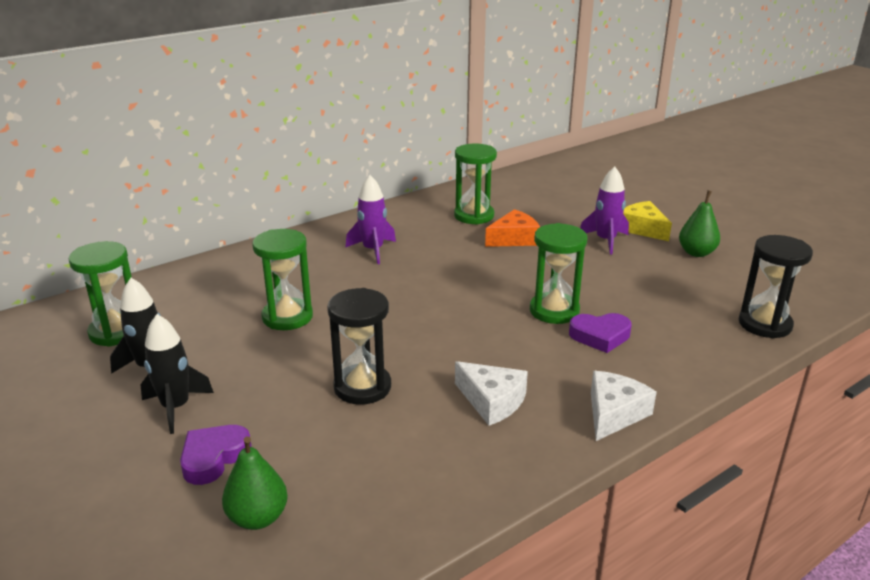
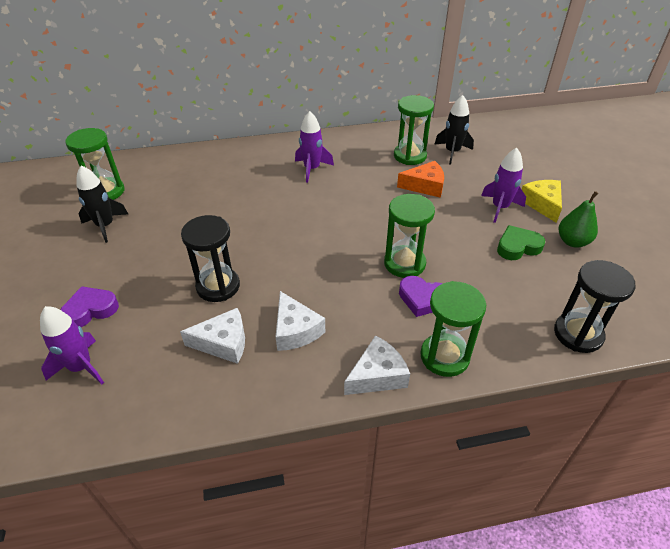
camera: 25 degrees right, 15 degrees up
black rocket [140,314,214,434] -> black rocket moved to [434,95,474,165]
green pear [222,436,288,530] -> purple rocket [40,306,104,384]
green hourglass [252,229,313,330] -> green hourglass moved to [420,281,486,377]
none -> white cheese [180,308,245,364]
none -> green heart [497,225,545,260]

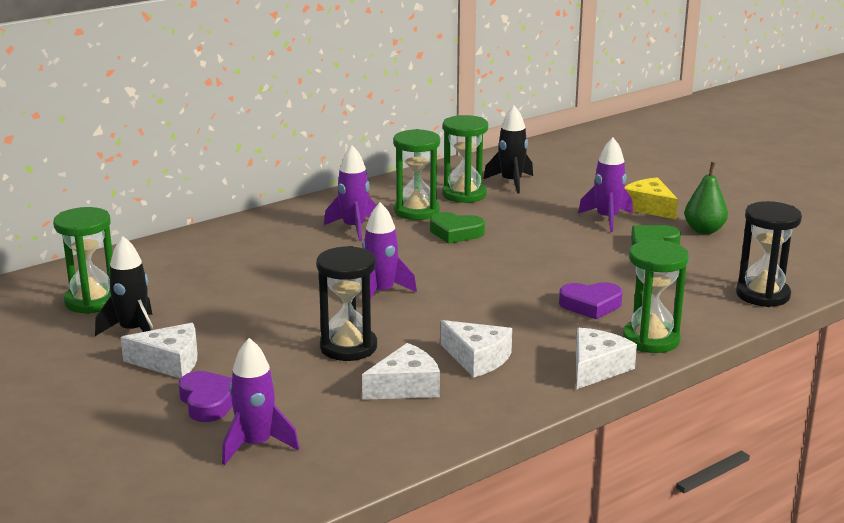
camera: 25 degrees left, 20 degrees down
purple heart [60,286,119,327] -> purple heart turned 120 degrees clockwise [179,371,233,422]
green hourglass [384,194,435,278] -> green hourglass moved to [393,129,440,220]
orange cheese [397,161,444,198] -> none
none -> white cheese [121,323,197,379]
none -> purple rocket [362,202,417,300]
none -> green heart [430,212,485,244]

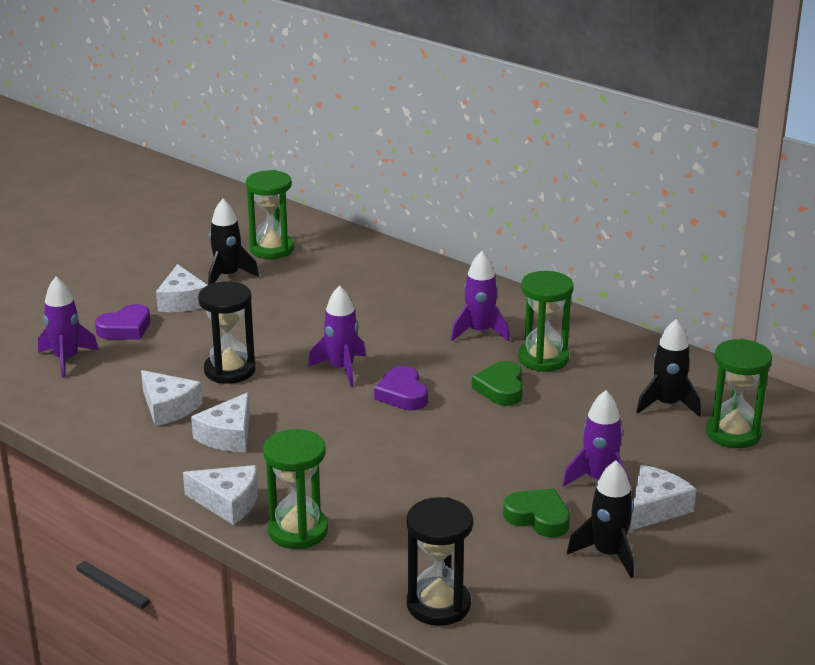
camera: 75 degrees right, 5 degrees up
green hourglass [442,115,488,203] -> green hourglass moved to [706,339,772,448]
purple heart [559,282,623,319] -> purple heart moved to [374,366,428,410]
yellow cheese [625,177,678,219] -> white cheese [630,465,696,531]
green pear [684,162,728,234] -> black rocket [567,461,634,578]

